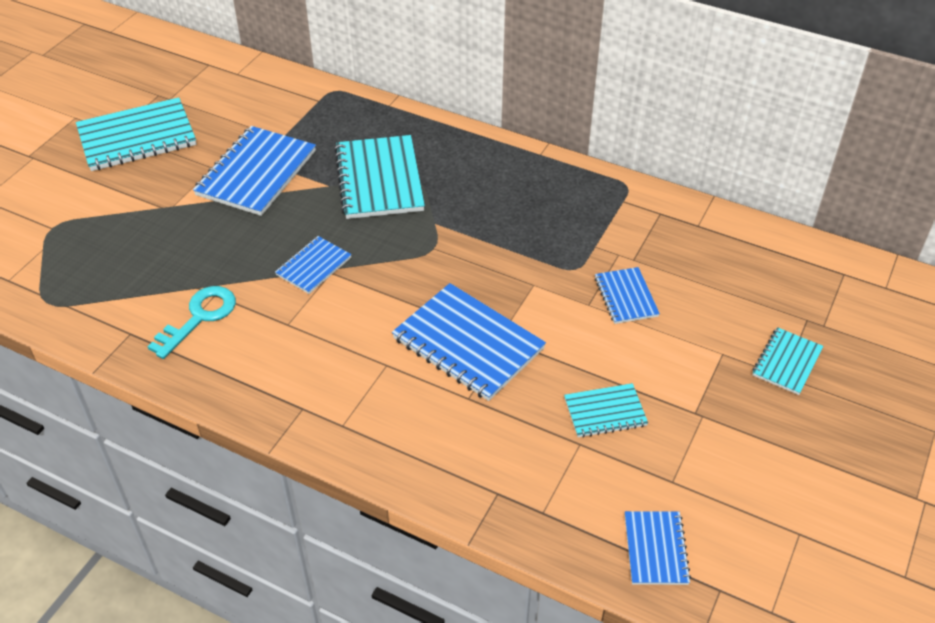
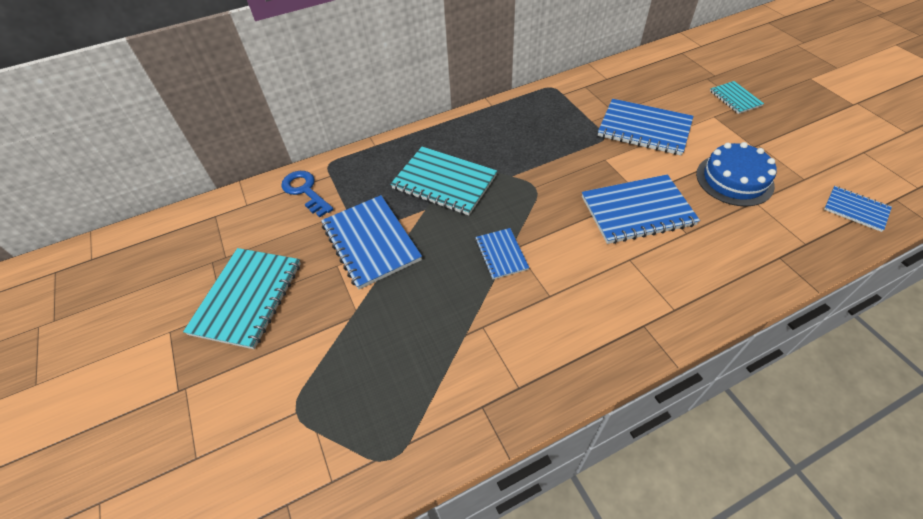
camera: 50 degrees left, 5 degrees up
turquoise key [148,286,236,359] -> none
turquoise notebook [564,383,648,438] -> blue cake [696,142,777,207]
blue notebook [595,267,660,324] -> blue notebook [598,99,693,156], size x1.85
none -> blue key [281,171,334,217]

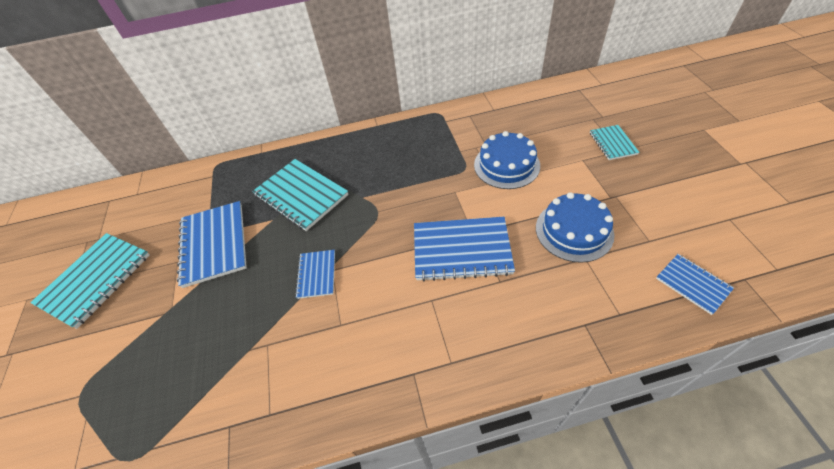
camera: 15 degrees right, 0 degrees up
blue key [281,171,334,217] -> none
blue notebook [598,99,693,156] -> blue cake [474,131,540,189]

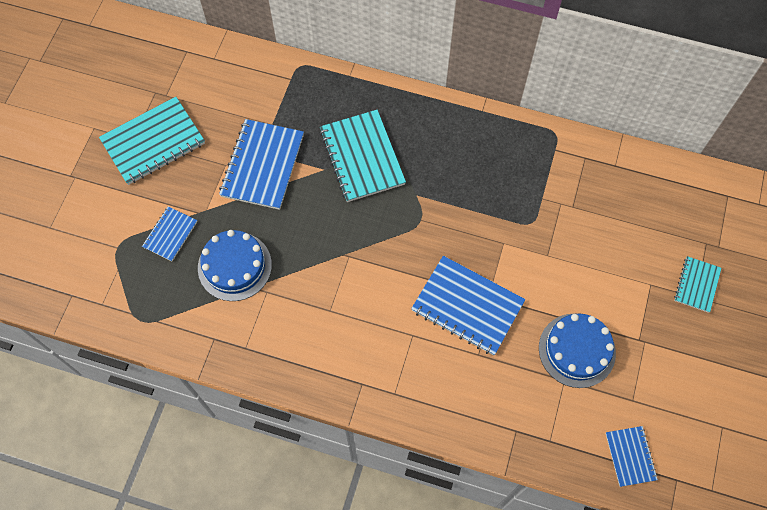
camera: 25 degrees right, 15 degrees up
blue notebook [295,250,335,299] -> blue notebook moved to [142,207,197,261]
blue cake [474,131,540,189] -> blue cake moved to [198,230,272,301]

